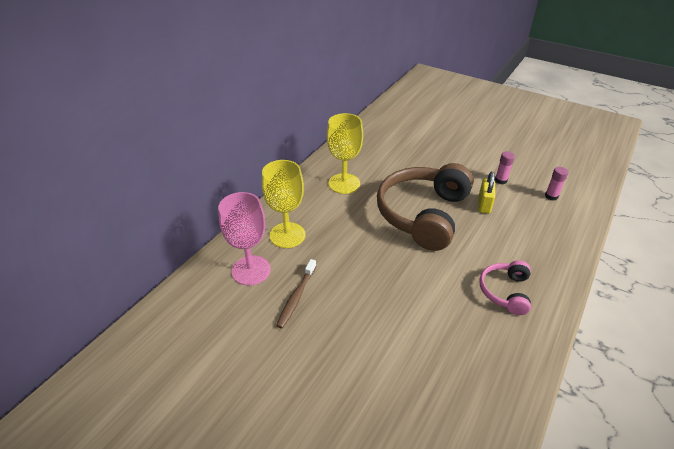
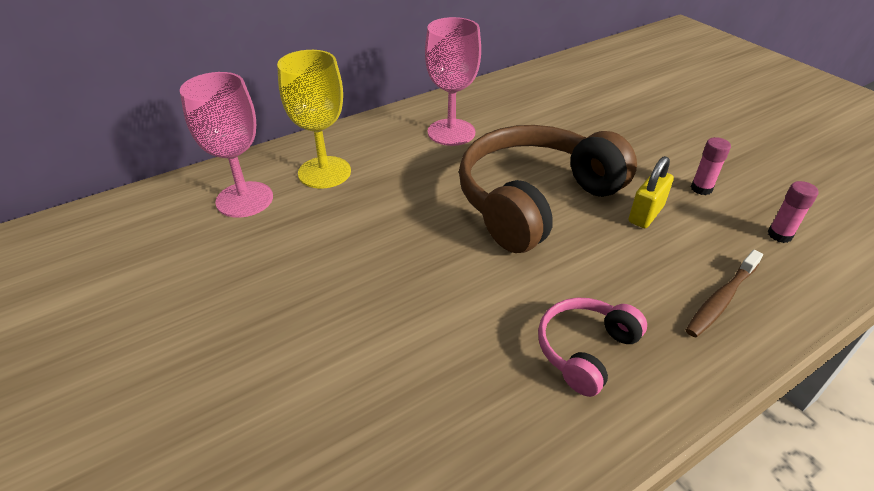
camera: 25 degrees right, 0 degrees up
brown toothbrush [276,259,316,329] -> brown toothbrush moved to [686,250,763,338]
yellow goblet [327,113,363,194] -> pink goblet [425,17,481,146]

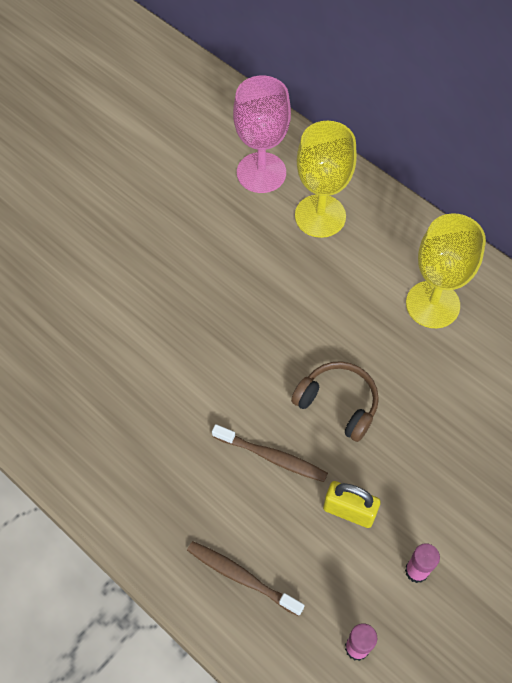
camera: 75 degrees right, 20 degrees up
pink goblet [425,17,481,146] -> yellow goblet [406,213,486,328]
brown headphones [459,125,637,253] -> brown headphones [291,361,379,442], size x0.49
pink headphones [538,297,647,397] -> none
none -> brown toothbrush [212,424,328,482]

